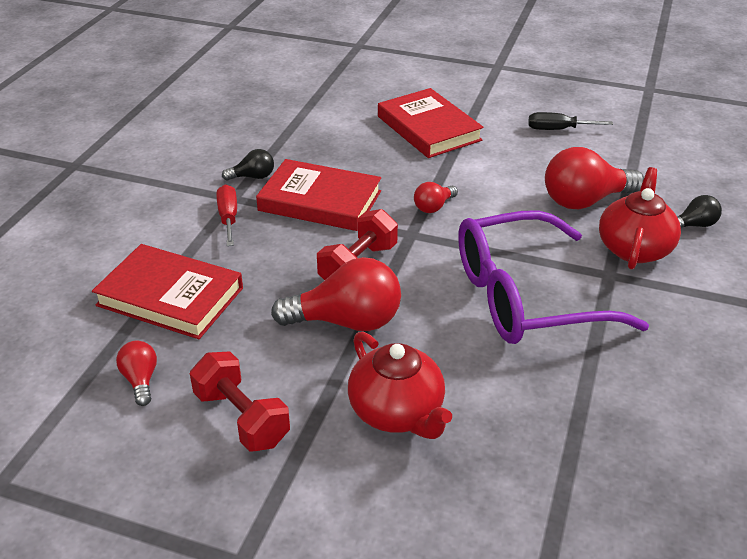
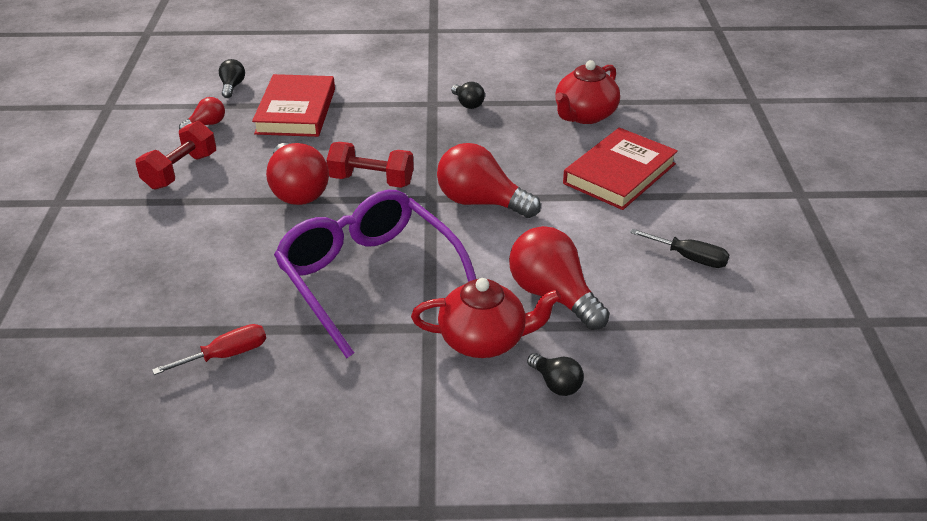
camera: 70 degrees right, 0 degrees up
red screwdriver [217,184,237,246] -> red screwdriver moved to [152,324,266,375]
red book [256,159,381,231] -> none
red teapot [348,331,452,439] -> red teapot moved to [555,60,620,124]
red light bulb [414,182,458,213] -> red light bulb [437,143,541,218], size x1.98
black screwdriver [528,112,613,130] -> black screwdriver turned 135 degrees clockwise [630,229,729,268]
none -> black light bulb [219,59,245,98]

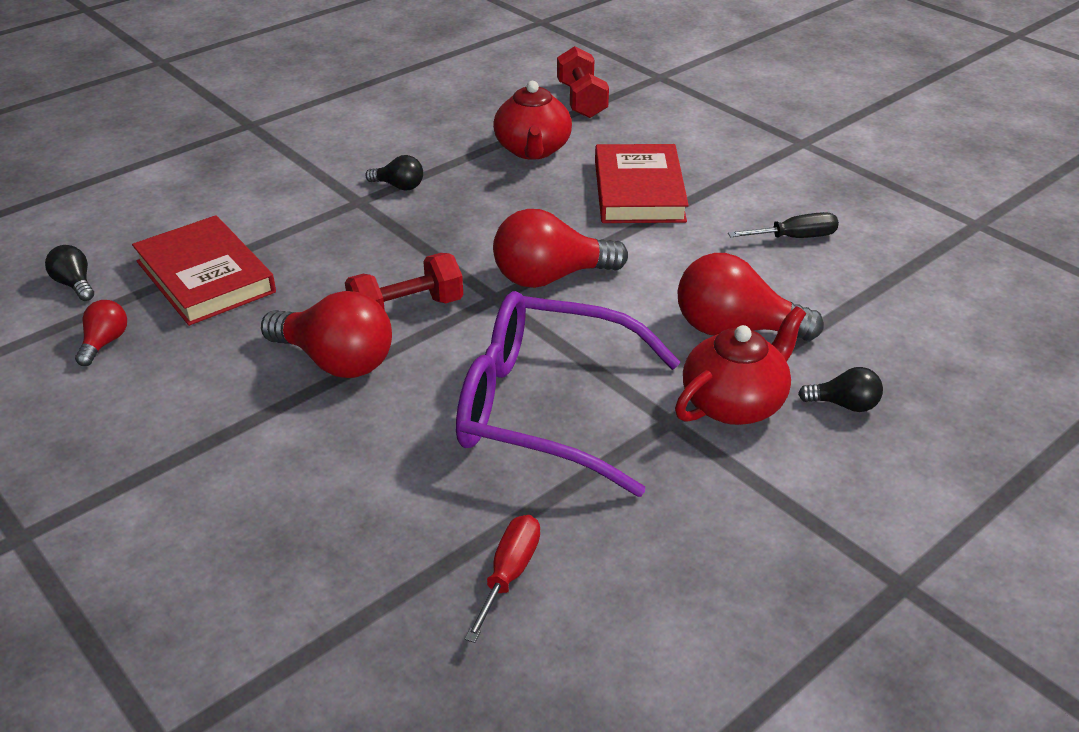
camera: 40 degrees left, 0 degrees up
red dumbbell [136,121,216,190] -> red dumbbell moved to [557,46,609,118]

